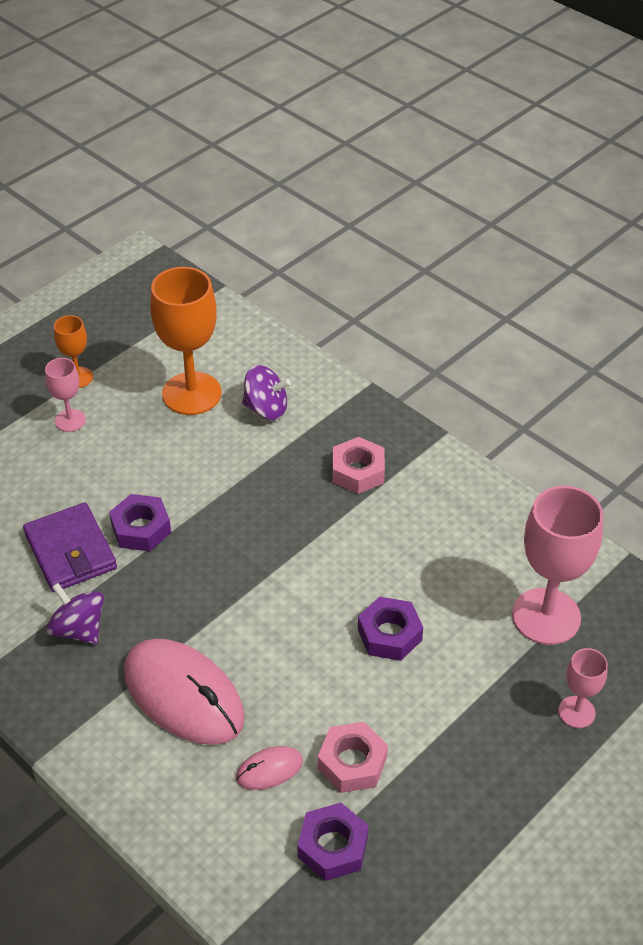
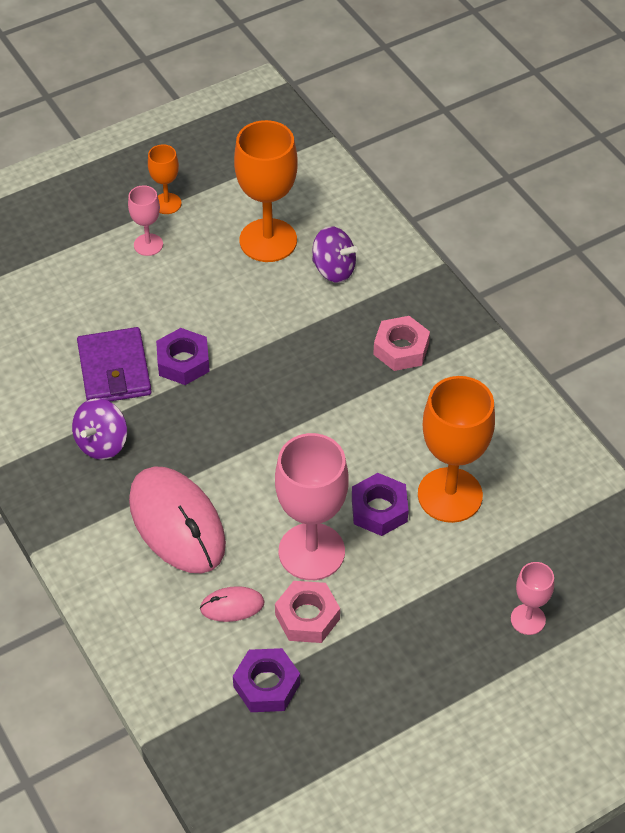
camera: 15 degrees right, 5 degrees up
purple spinning top [46,583,104,644] -> purple spinning top turned 120 degrees counterclockwise [72,398,127,460]
pink goblet [512,486,603,645] -> pink goblet moved to [275,433,349,580]
none -> orange goblet [418,376,495,523]

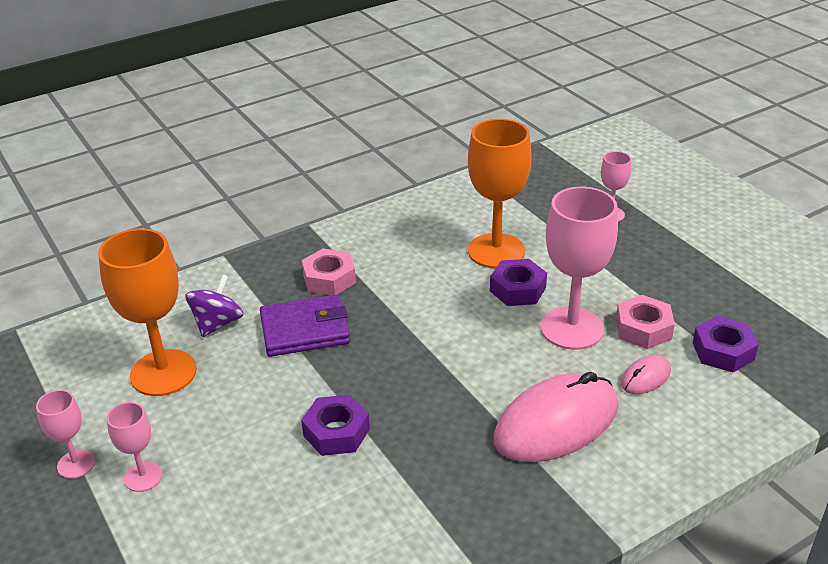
camera: 90 degrees left, 15 degrees down
purple spinning top [72,398,127,460] -> none
purple wallet [77,327,152,402] -> purple wallet moved to [260,294,350,357]
orange goblet [148,144,181,214] -> pink goblet [36,390,95,479]
pink mouse [200,586,264,622] -> pink mouse turned 60 degrees clockwise [621,355,671,394]

